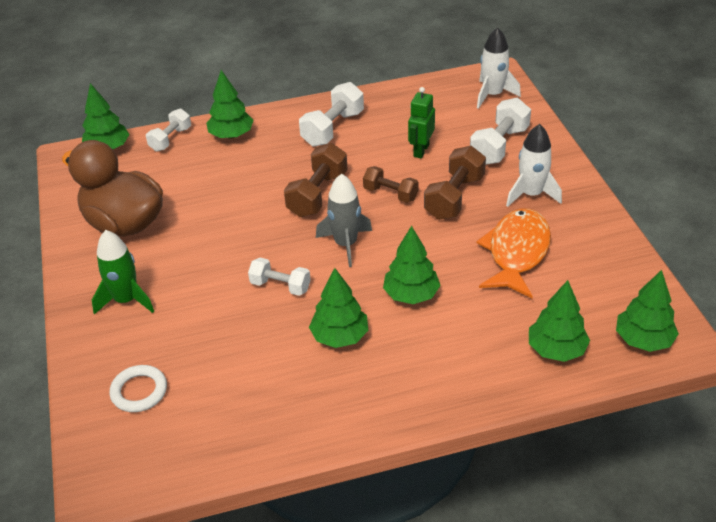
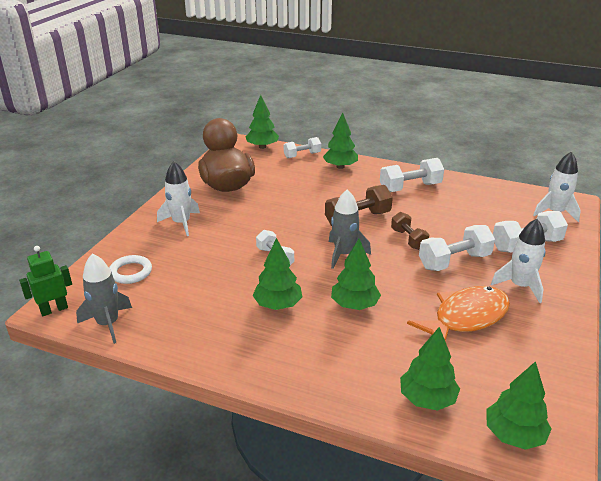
camera: 35 degrees right, 10 degrees down
green rocket [92,230,154,315] -> white rocket [157,161,200,236]
green robot [408,87,435,159] -> green robot moved to [19,246,72,316]
brown dumbbell [424,146,486,220] -> white dumbbell [419,225,495,271]
none -> grey rocket [76,253,132,344]

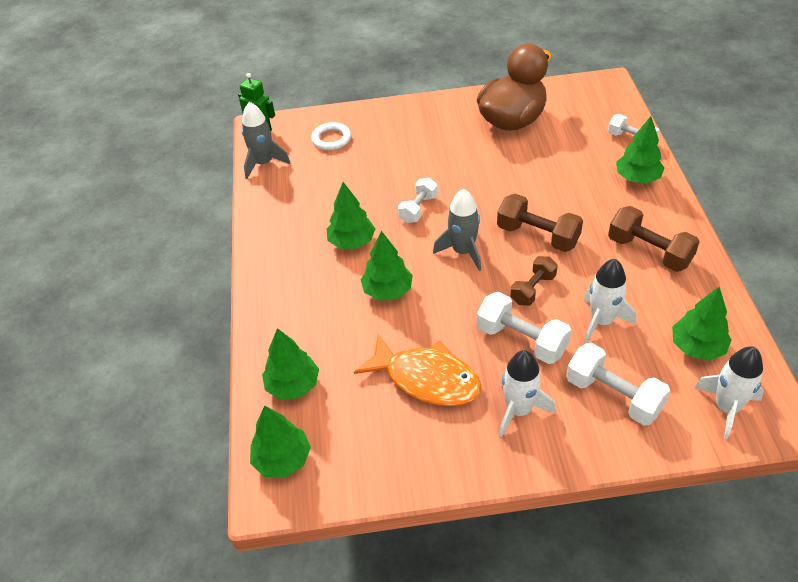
camera: 65 degrees right, 15 degrees up
white rocket [157,161,200,236] -> white rocket moved to [584,259,636,343]
green tree [246,95,279,149] -> green tree moved to [672,286,732,361]
white dumbbell [380,158,444,192] -> brown dumbbell [608,206,700,272]

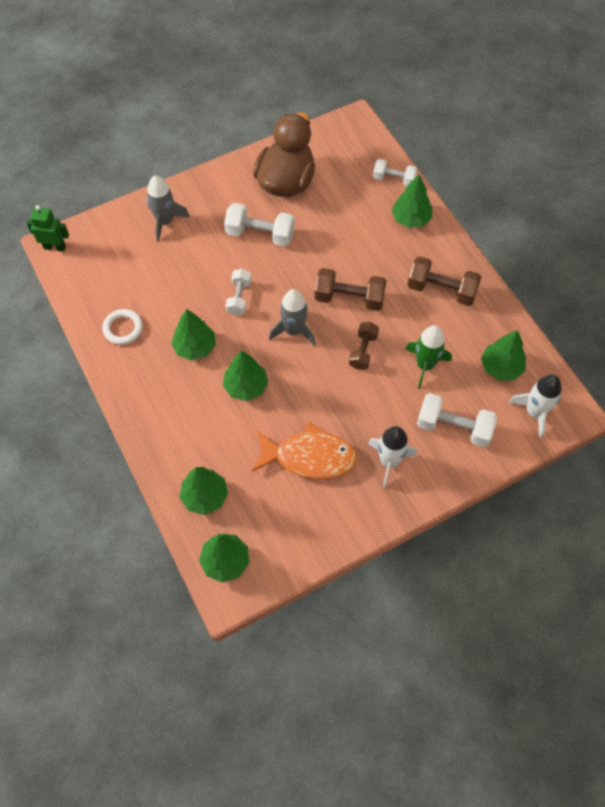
camera: 25 degrees left, 15 degrees up
grey rocket [242,102,290,179] -> grey rocket moved to [147,175,190,242]
white ring [311,122,351,150] -> white ring moved to [102,309,143,345]
white dumbbell [477,292,571,364] -> white dumbbell moved to [224,203,295,246]
white rocket [584,259,636,343] -> green rocket [405,325,452,389]

